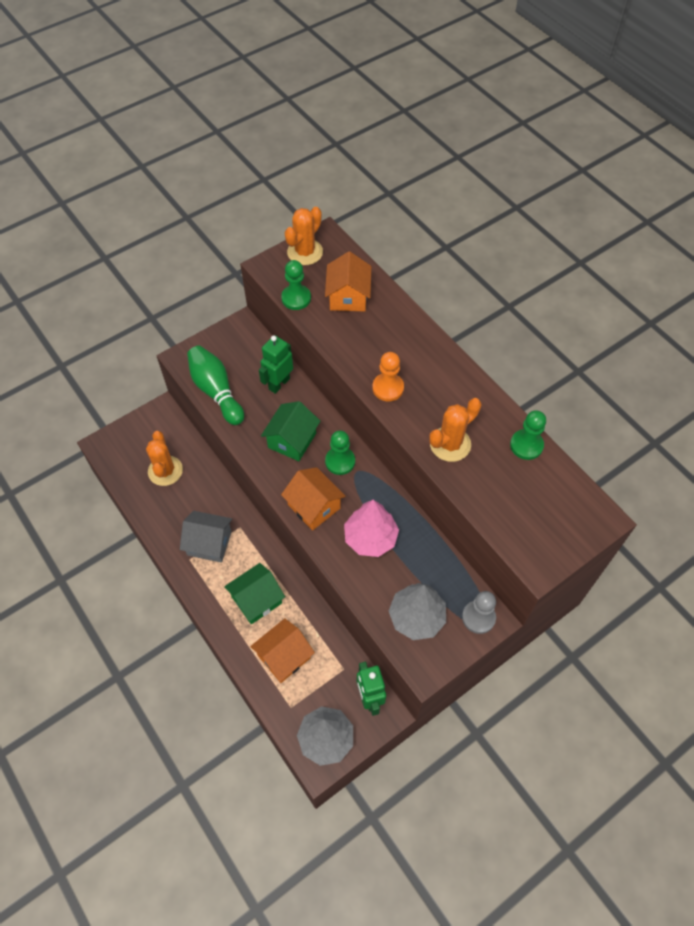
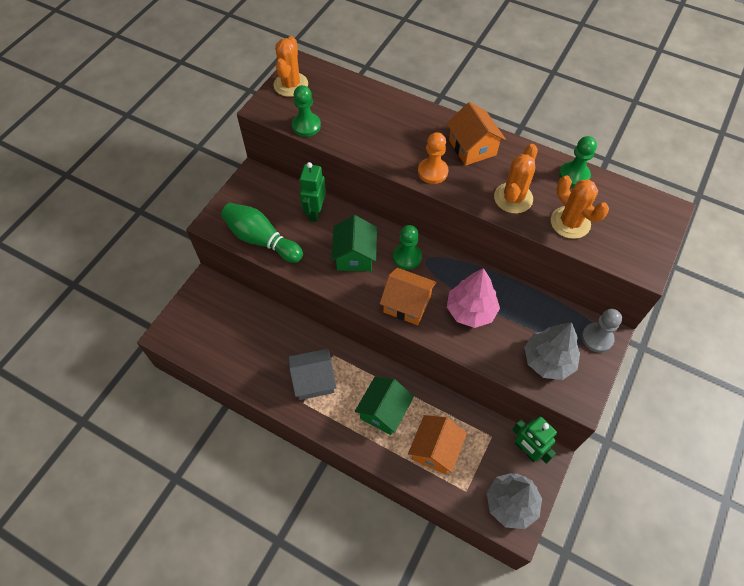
camera: 25 degrees left, 0 degrees up
orange cactus [146,431,183,486] -> orange cactus moved to [551,175,609,239]
orange house [325,251,371,311] -> orange house moved to [446,102,506,166]

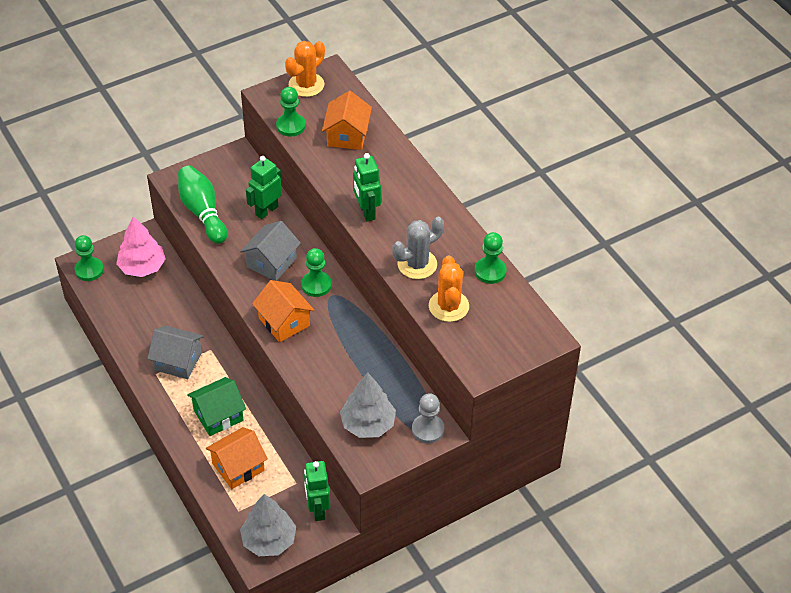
camera: 30 degrees right, 10 degrees down
green house [331,215,377,271] -> grey house [240,221,301,281]
orange pawn [418,132,448,184] -> green robot [353,153,381,222]
orange house [446,102,506,166] -> orange house moved to [322,91,372,150]
pink tree [447,268,500,328] -> pink tree moved to [116,216,166,277]
orange cactus [494,144,538,214] -> grey cactus [392,217,444,279]
none -> green pawn [75,235,104,281]

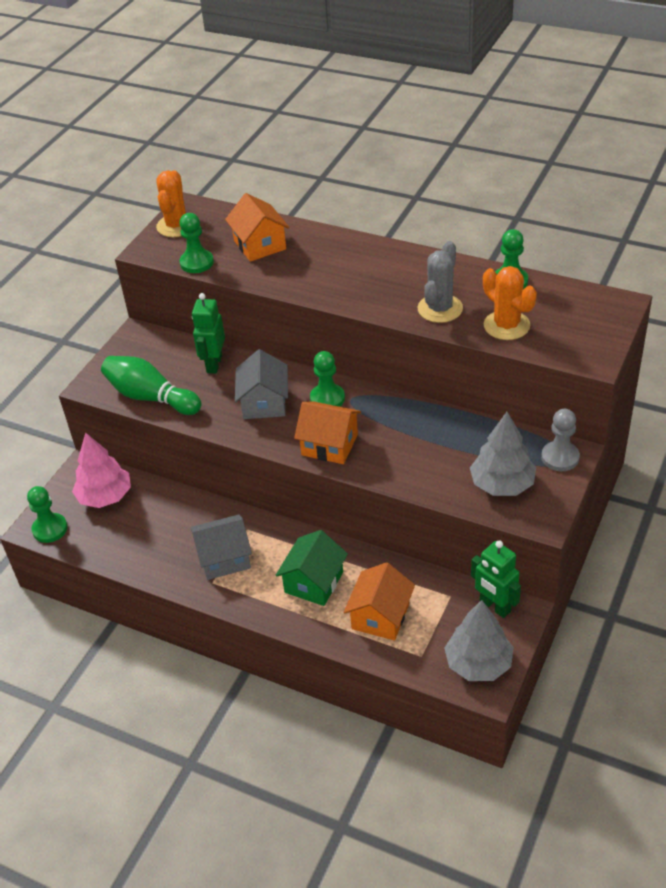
camera: 30 degrees left, 5 degrees down
green robot [353,153,381,222] -> none

